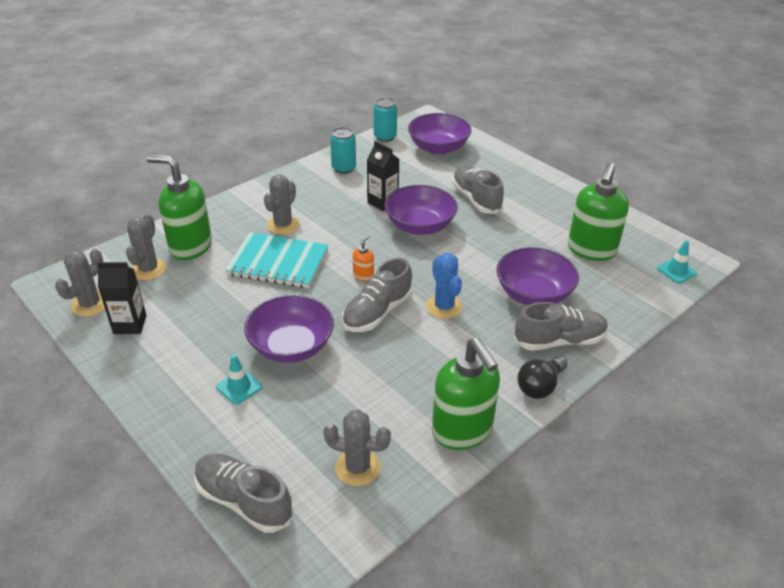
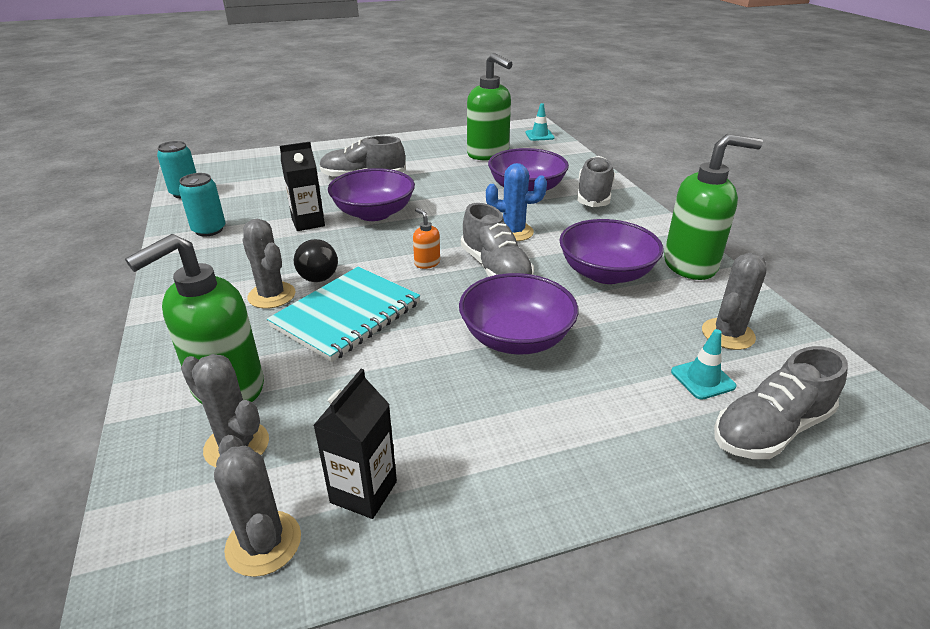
camera: 65 degrees left, 5 degrees down
turquoise traffic cone [216,354,262,405] -> turquoise traffic cone moved to [671,329,737,400]
purple bowl [408,113,472,155] -> purple bowl moved to [559,219,664,284]
black light bulb [517,356,567,399] -> black light bulb moved to [294,239,338,282]

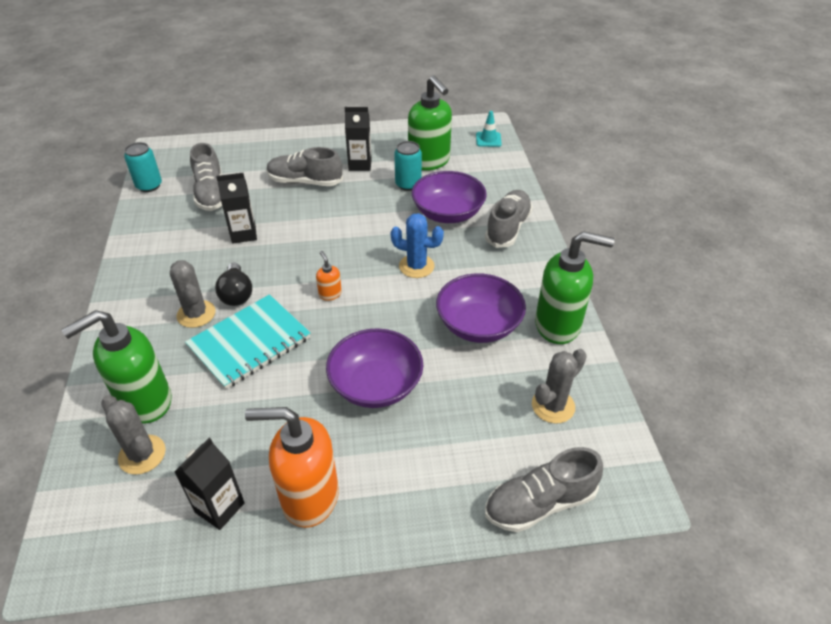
camera: 10 degrees right, 10 degrees up
turquoise can [179,173,226,237] -> turquoise can moved to [394,141,422,191]
grey cactus [214,435,301,577] -> none
purple bowl [328,168,415,221] -> none
grey shoe [461,203,534,277] -> grey shoe moved to [190,143,222,211]
turquoise traffic cone [671,329,737,400] -> none
none -> orange soap dispenser [245,407,339,528]
none -> black carton [345,107,372,171]

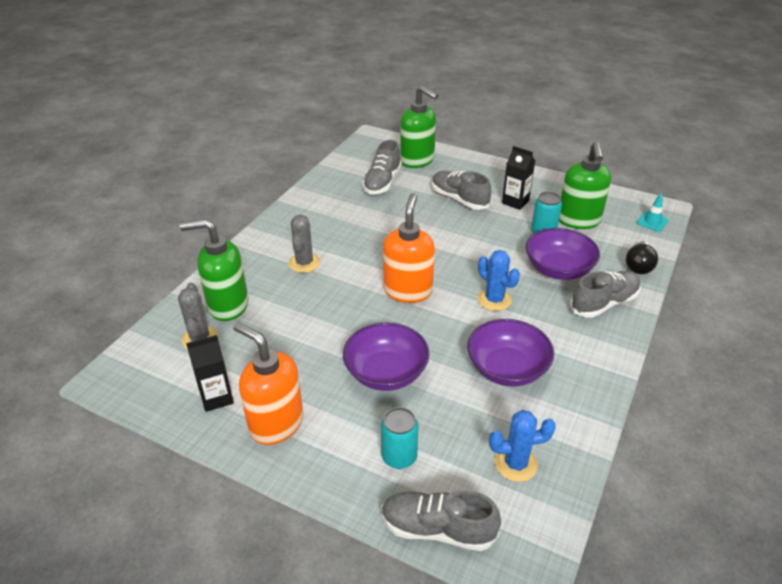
camera: 35 degrees right, 5 degrees down
turquoise can [124,142,162,192] -> turquoise can moved to [381,407,419,469]
turquoise notebook [185,294,311,389] -> none
black light bulb [215,263,252,306] -> black light bulb moved to [626,241,658,274]
black carton [216,173,257,244] -> none
orange soap dispenser [316,251,342,301] -> orange soap dispenser [383,193,435,303], size x2.33
grey cactus [532,349,587,424] -> blue cactus [489,410,556,482]
green soap dispenser [535,231,615,344] -> green soap dispenser moved to [400,85,439,168]

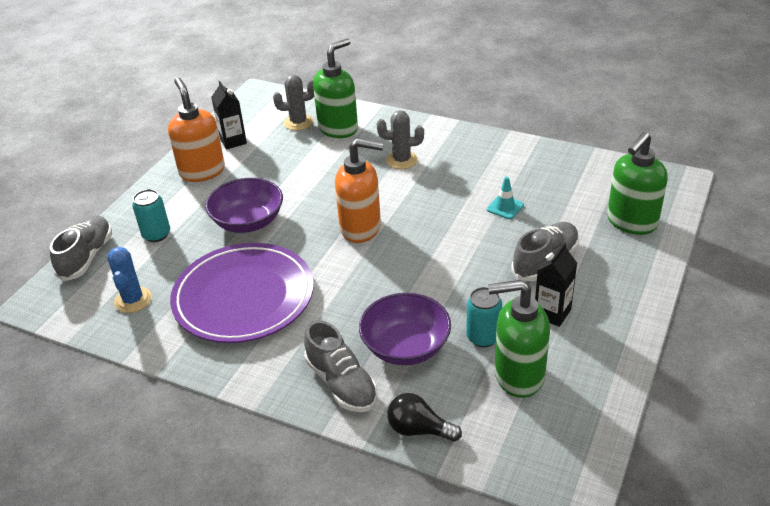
camera: 90 degrees right, 0 degrees up
green soap dispenser [180,219,248,321] -> green soap dispenser turned 45 degrees clockwise [313,38,358,138]
orange soap dispenser [233,322,304,445] -> orange soap dispenser turned 60 degrees counterclockwise [168,78,225,182]
grey shoe [363,140,402,194] -> none
purple bowl [467,319,554,386] -> purple plate [170,243,314,343]
blue cactus [478,250,520,311] -> none
turquoise traffic cone [637,194,669,232] -> turquoise traffic cone moved to [487,177,524,219]

